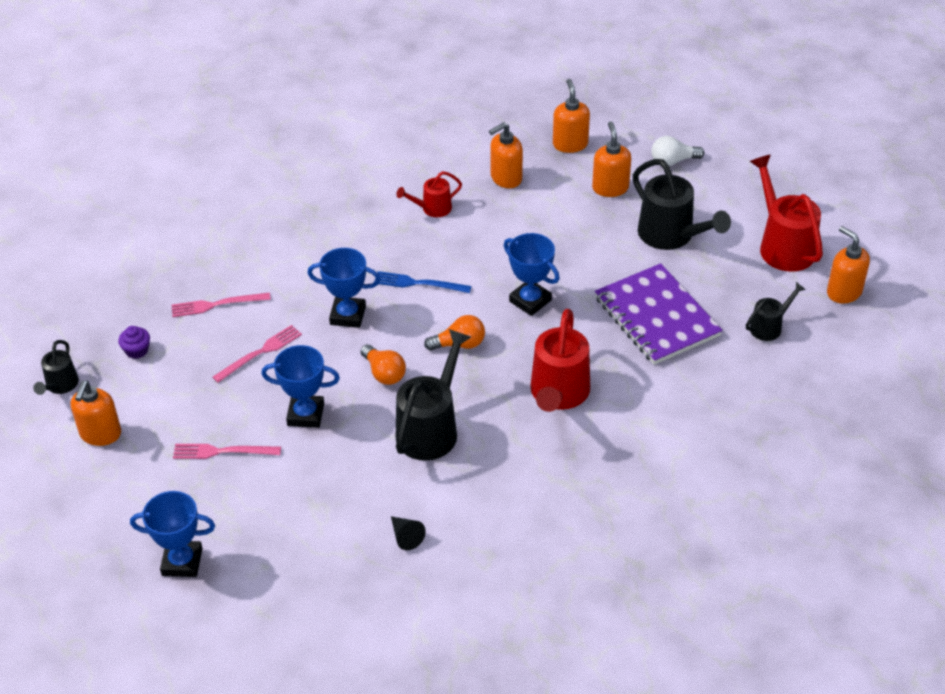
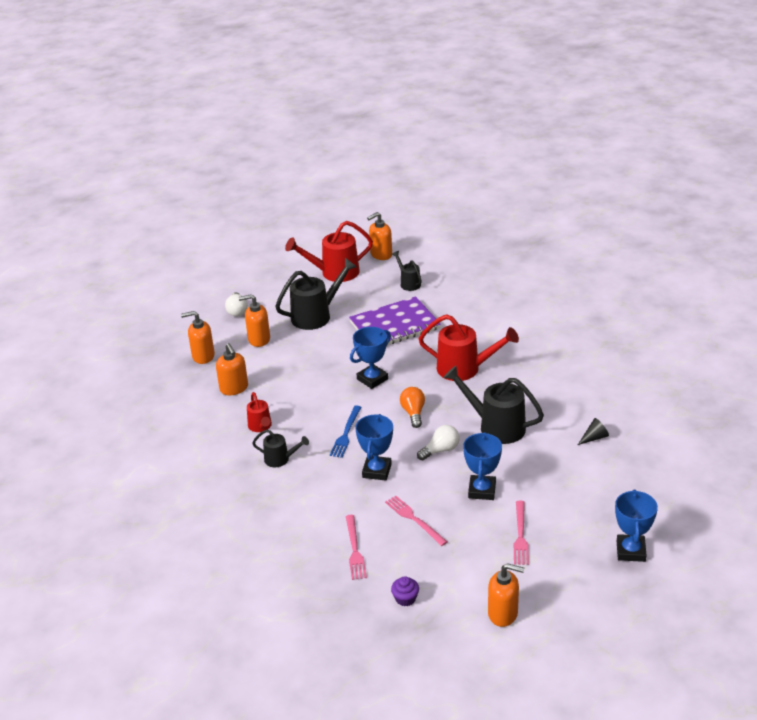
camera: 85 degrees left, 10 degrees down
black watering can [33,340,79,395] -> black watering can moved to [252,429,309,467]
orange light bulb [361,344,406,385] -> white light bulb [417,425,460,461]

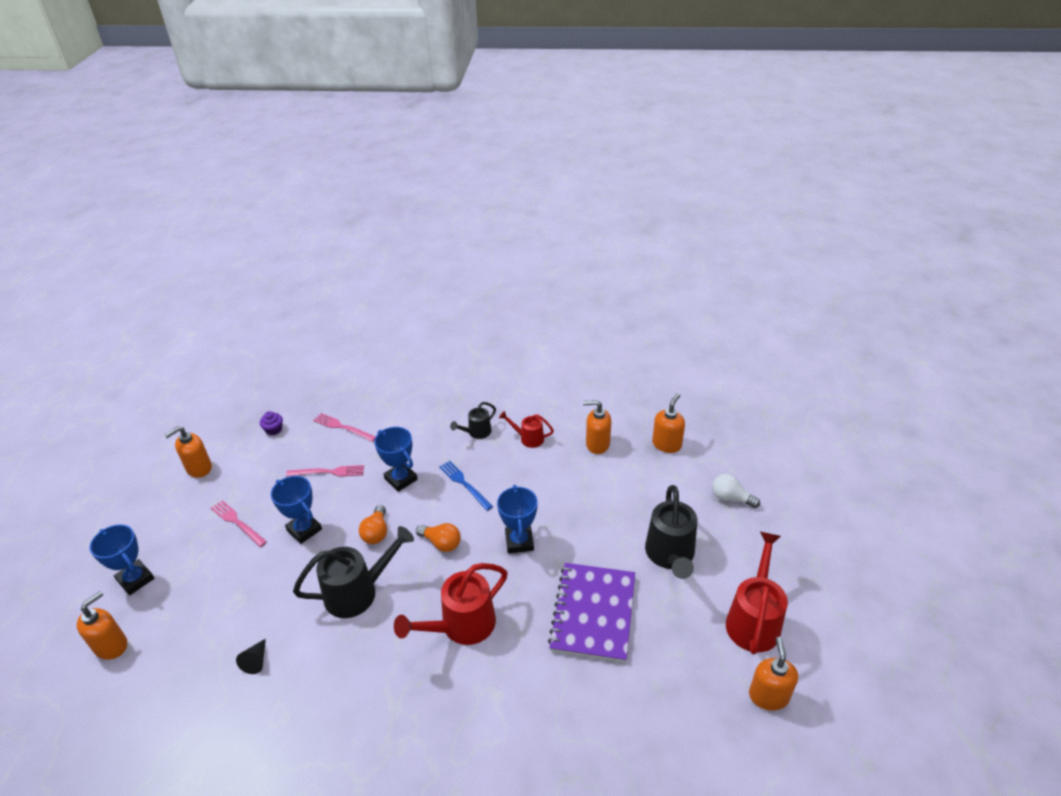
camera: 125 degrees right, 5 degrees up
orange soap dispenser [239,294,270,347] -> orange soap dispenser moved to [77,591,127,660]
black watering can [392,251,422,291] -> none
white light bulb [417,425,460,461] -> orange light bulb [359,505,387,544]

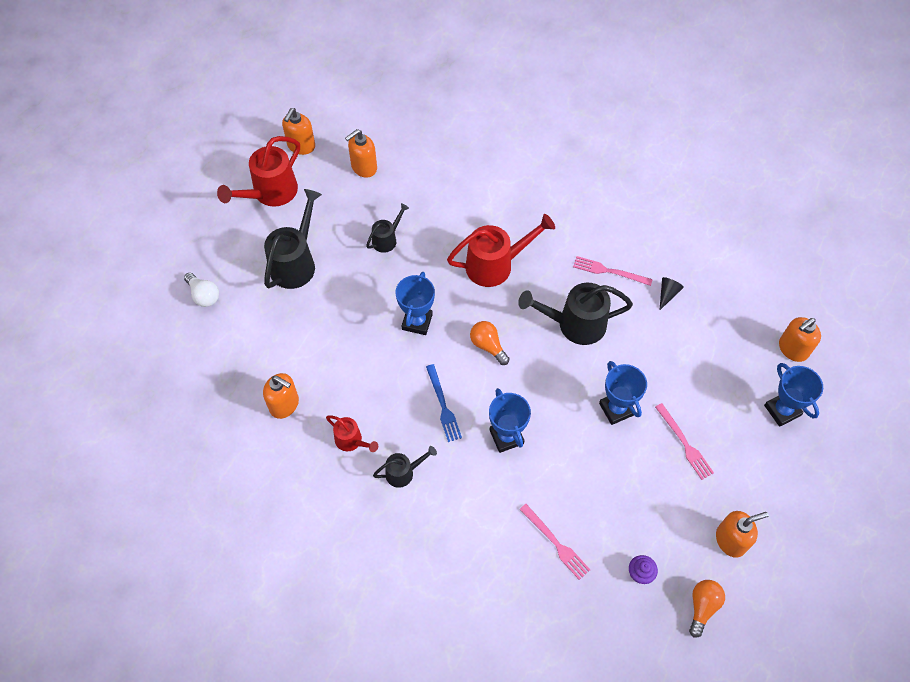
camera: 160 degrees left, 20 degrees up
pink fork [286,465,364,477] -> pink fork moved to [573,256,653,286]
orange light bulb [359,505,387,544] -> orange light bulb moved to [689,580,725,638]
purple notebook [548,563,635,663] -> black watering can [366,203,409,253]
orange soap dispenser [652,393,685,453] -> orange soap dispenser moved to [345,129,377,178]

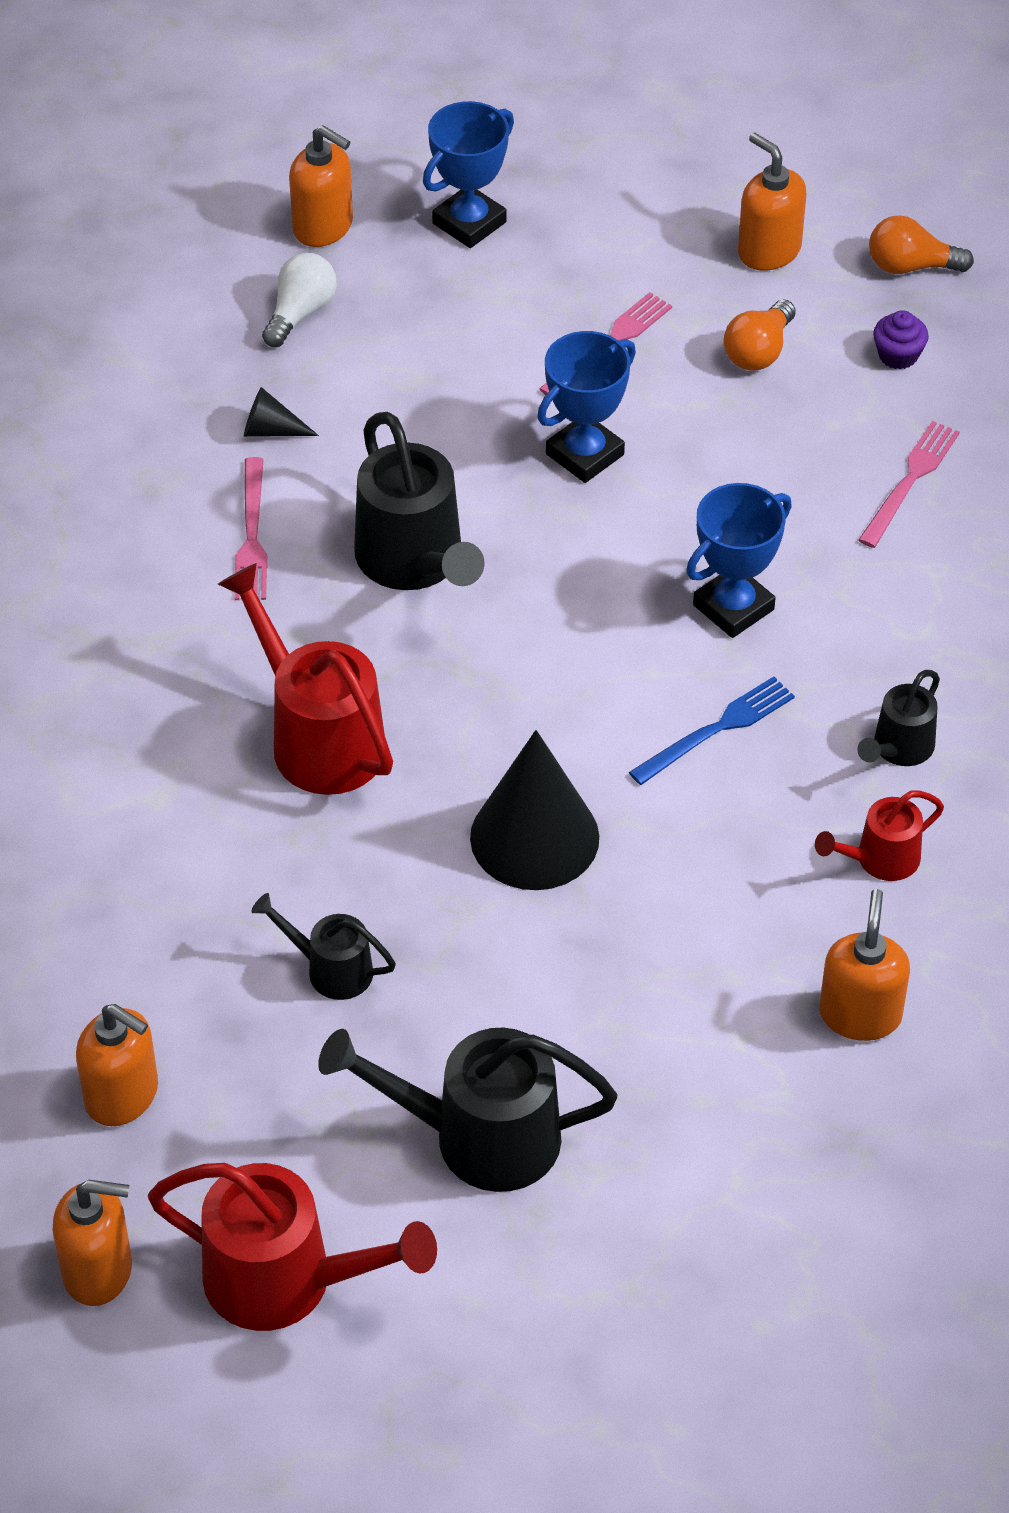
camera: 110 degrees left, 10 degrees down
white light bulb [184,273,219,307] -> white light bulb moved to [262,253,337,347]
red watering can [326,415,378,452] -> red watering can turned 135 degrees counterclockwise [815,791,944,881]
black watering can [373,446,437,488] -> black watering can turned 105 degrees counterclockwise [857,670,940,766]
blue trophy [395,272,435,335] -> black cone [470,730,599,890]
orange light bulb [470,321,510,365] -> orange light bulb moved to [723,299,795,371]

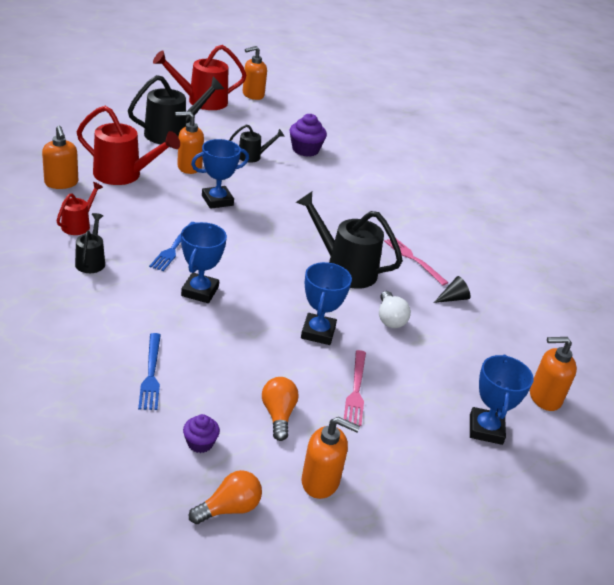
camera: 140 degrees right, 15 degrees down
orange soap dispenser [76,1004,158,1126] -> orange soap dispenser moved to [175,111,204,174]
red watering can [218,563,393,795] -> red watering can moved to [77,106,180,185]
white light bulb [262,253,337,347] -> white light bulb moved to [379,291,411,328]
black cone [470,730,599,890] -> blue trophy [191,139,249,209]
pink fork [858,421,960,548] -> blue fork [138,333,161,410]
none -> purple cupcake [290,114,327,157]

